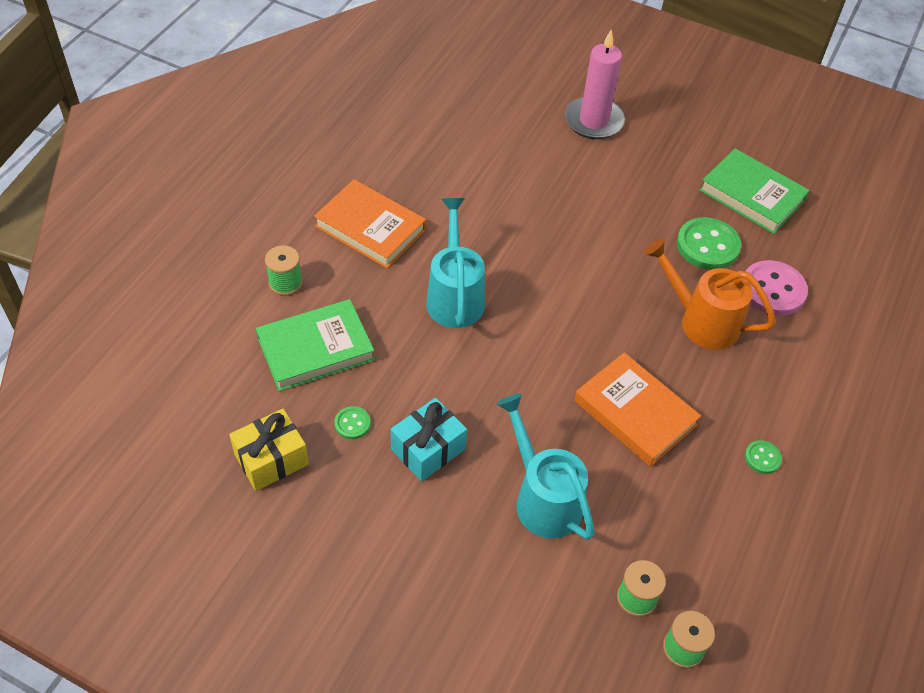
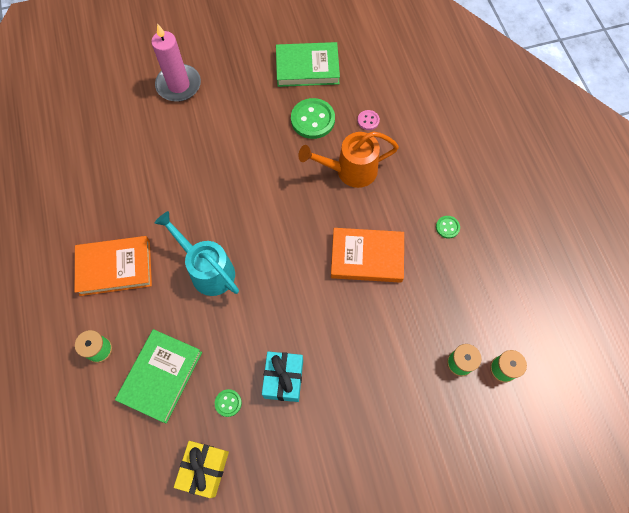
camera: 40 degrees left, 15 degrees up
turquoise watering can [496,394,594,540] -> none
pink button [745,260,808,316] -> pink button [358,110,380,130], size x0.50

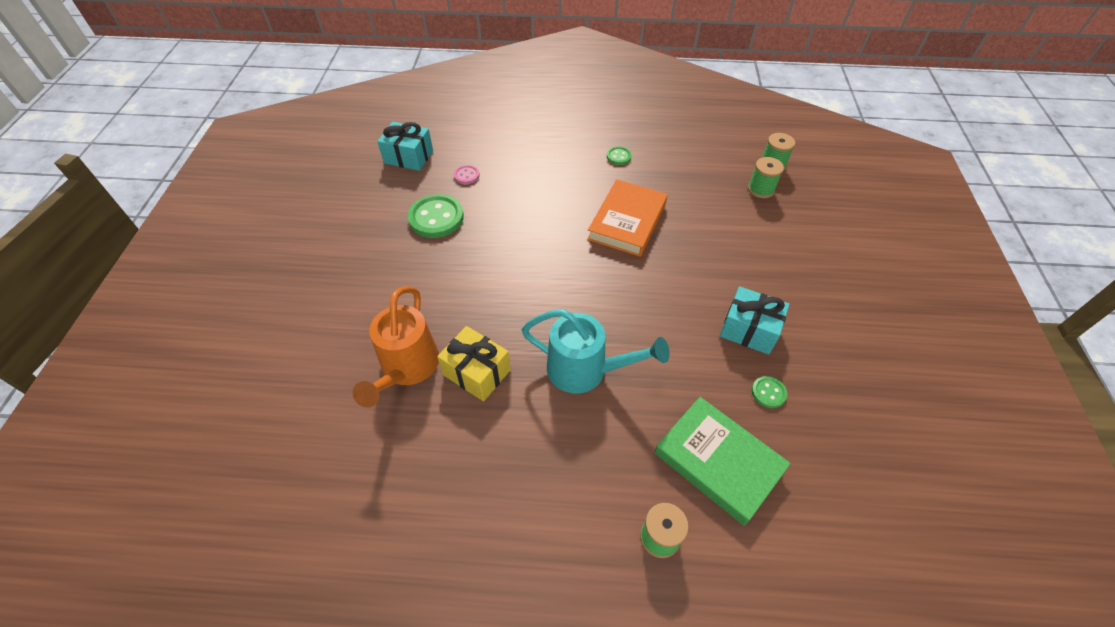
camera: 70 degrees left, 15 degrees down
orange book [75,236,152,296] -> none
pink candle [151,23,201,102] -> none
turquoise watering can [155,211,239,296] -> turquoise watering can turned 135 degrees counterclockwise [522,309,670,394]
yellow gift [174,441,229,498] -> yellow gift moved to [437,326,511,402]
green book [276,42,340,87] -> none
orange watering can [298,131,399,188] -> orange watering can moved to [352,286,439,407]
none -> turquoise gift [377,122,433,171]

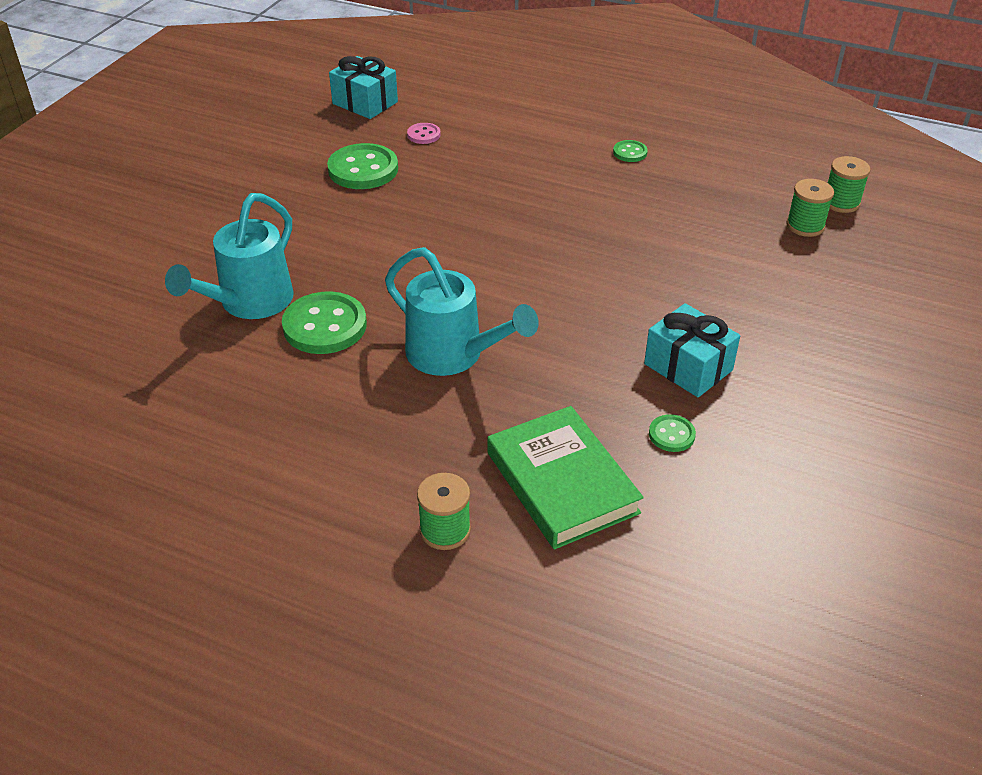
camera: 20 degrees right, 10 degrees down
orange watering can [352,286,439,407] -> turquoise watering can [165,193,294,319]
yellow gift [437,326,511,402] -> green button [282,291,367,354]
orange book [587,179,668,257] -> none

